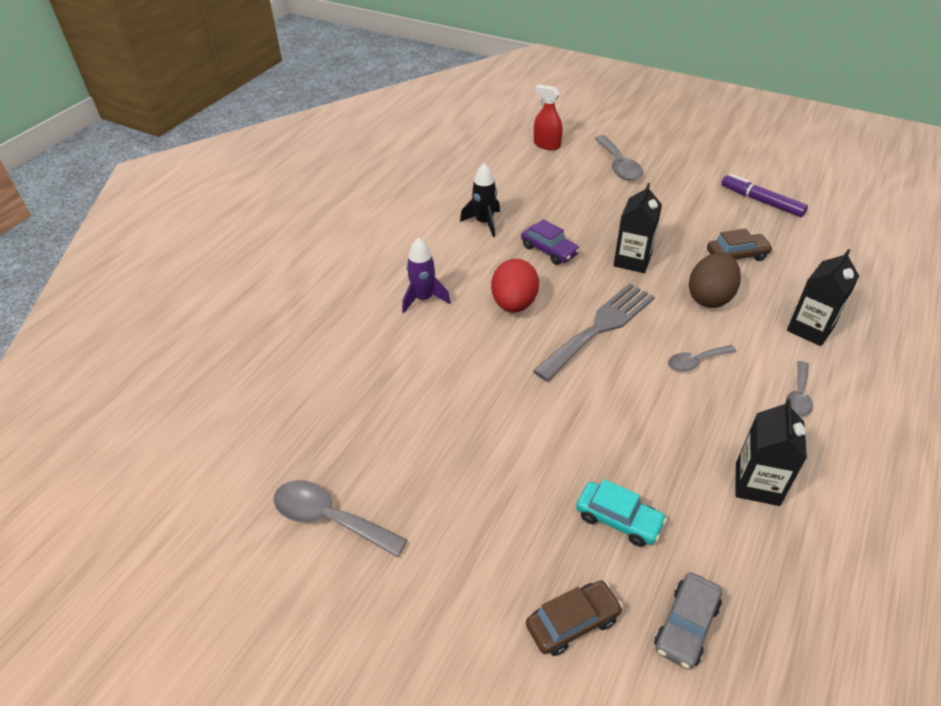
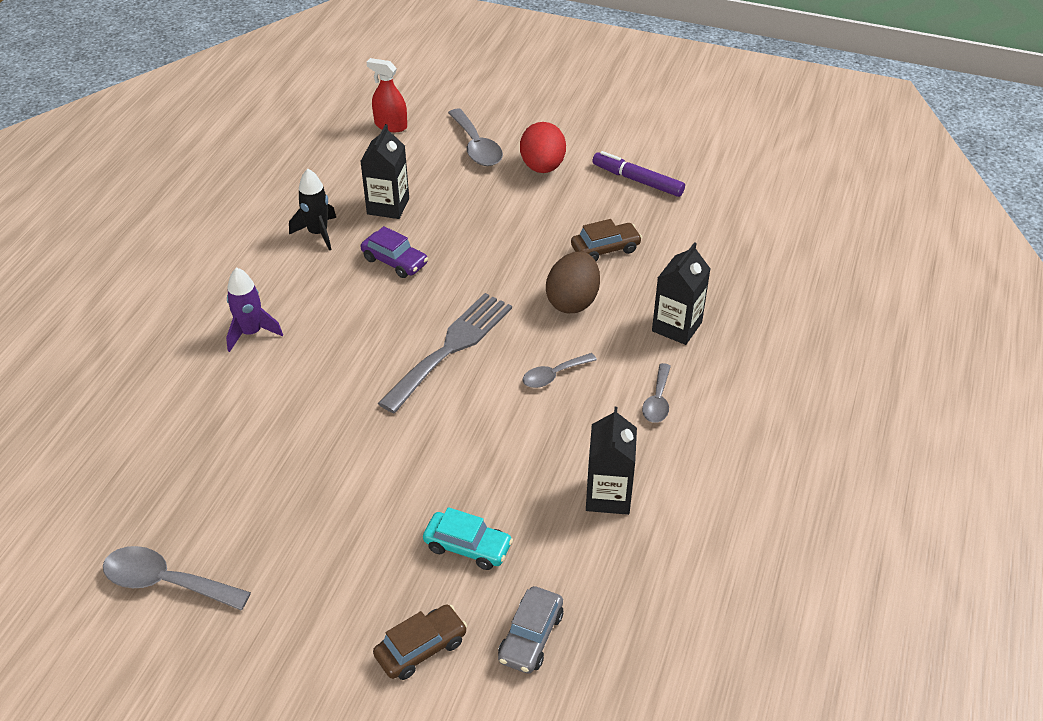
camera: 10 degrees left, 0 degrees up
red egg [491,259,539,313] -> red egg moved to [520,122,566,173]
black carton [613,183,662,273] -> black carton moved to [360,124,409,219]

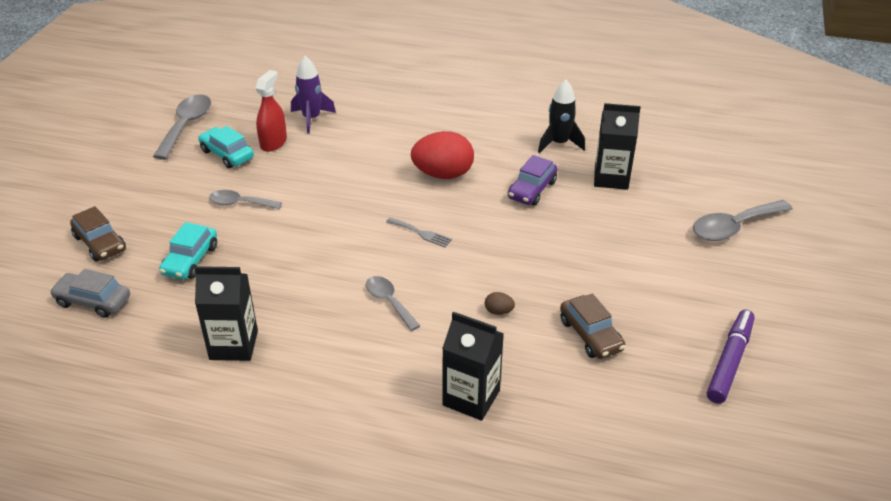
camera: 85 degrees right, 5 degrees down
purple rocket [226,267,283,352] -> purple rocket moved to [291,56,336,134]
red spray bottle [367,58,407,132] -> red spray bottle moved to [256,70,287,152]
grey fork [378,293,512,413] -> grey fork [386,218,452,247], size x0.41
red egg [520,122,566,173] -> red egg moved to [411,131,474,179]
brown egg [546,251,600,313] -> brown egg [485,292,515,315], size x0.41
grey spoon [642,363,671,423] -> grey spoon moved to [209,190,282,209]
none -> turquoise car [198,126,254,168]

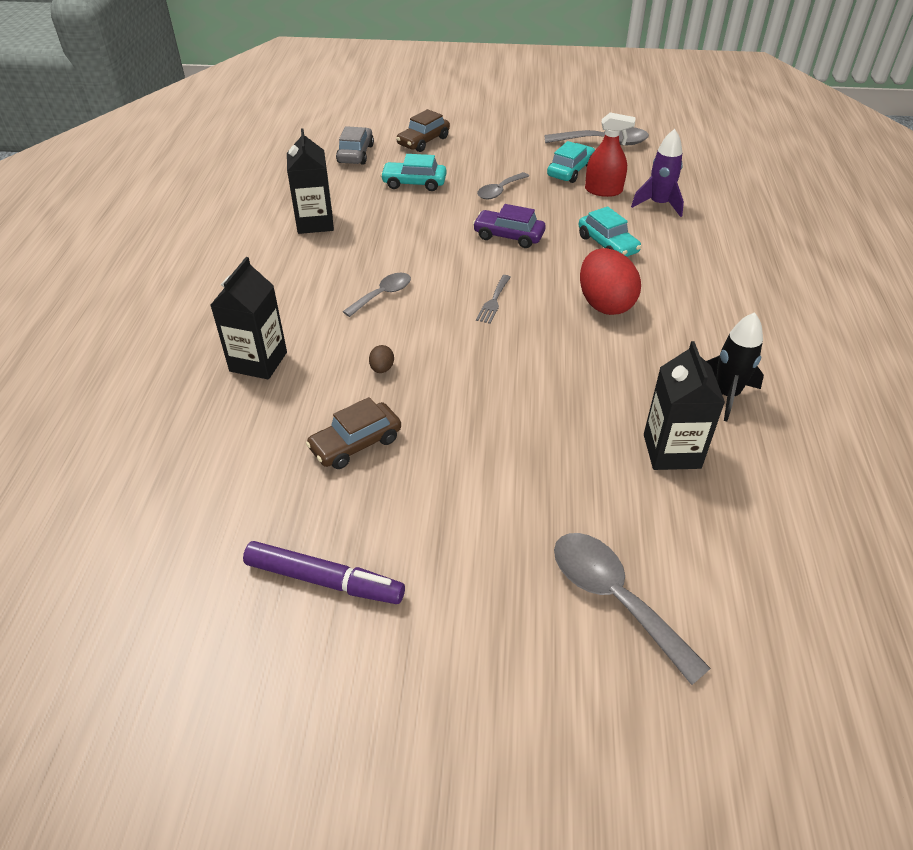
camera: 80 degrees right, 5 degrees up
grey spoon [209,190,282,209] -> grey spoon turned 135 degrees counterclockwise [477,172,529,199]
purple car [508,155,558,206] -> purple car moved to [473,204,546,248]
none -> turquoise car [579,206,642,257]

